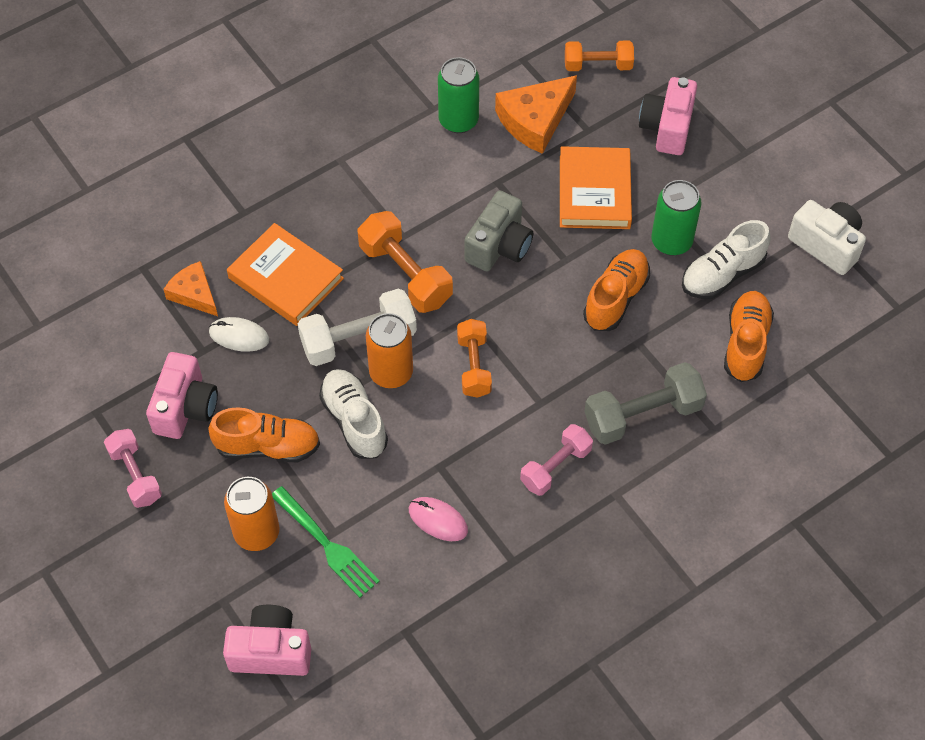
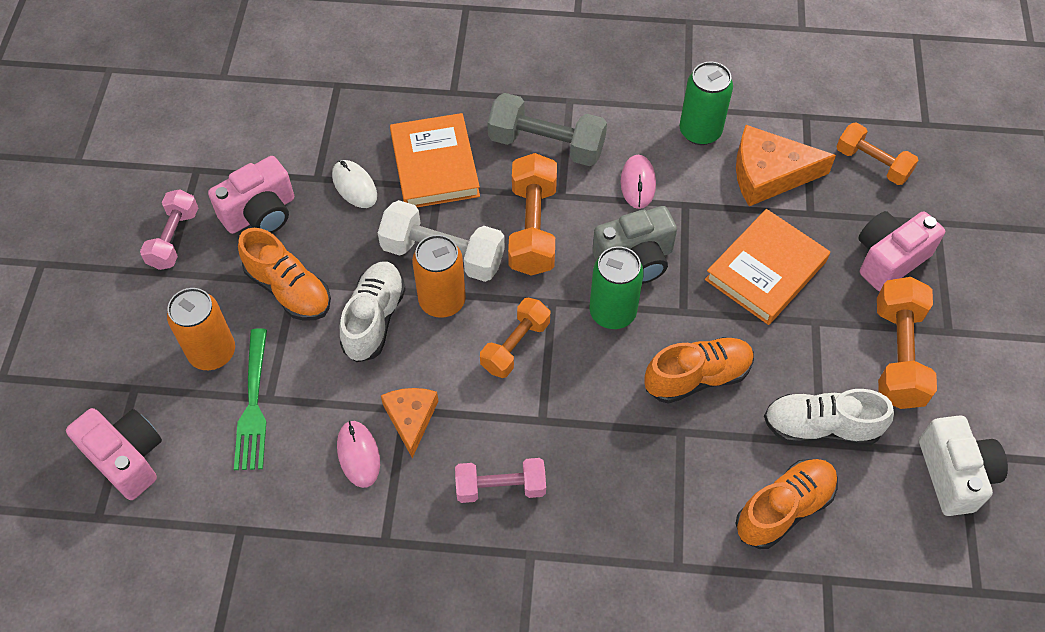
camera: 40 degrees right, 0 degrees up
orange cheese [163,261,218,316] -> orange cheese moved to [381,388,438,458]
grey dumbbell [584,362,707,445] -> grey dumbbell moved to [487,93,607,166]
green can [651,180,701,256] -> green can moved to [589,246,644,329]
none -> pink mouse [621,155,656,209]
none -> orange dumbbell [877,277,937,409]

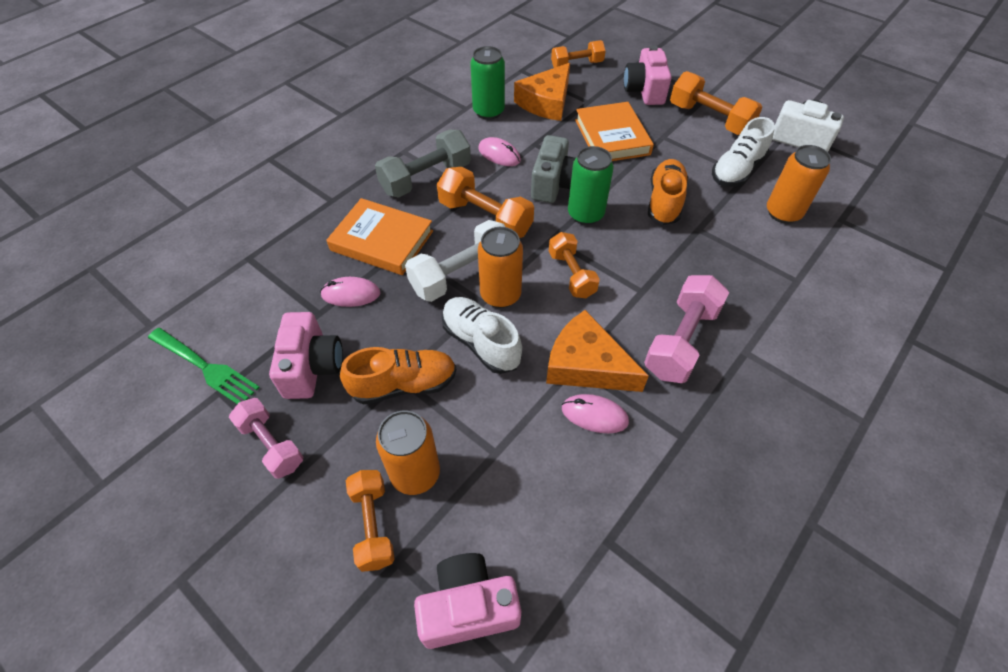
camera: 55 degrees left, 5 degrees down
green fork [234,328,267,470] -> green fork moved to [148,328,260,404]
white mouse [332,160,377,208] -> pink mouse [320,277,380,307]
orange cheese [381,388,438,458] -> orange cheese [546,310,649,392], size x1.58
pink dumbbell [455,458,546,503] -> pink dumbbell [644,275,729,383], size x1.50
orange shoe [735,459,838,549] -> orange can [767,145,831,224]
none -> orange dumbbell [346,470,395,572]

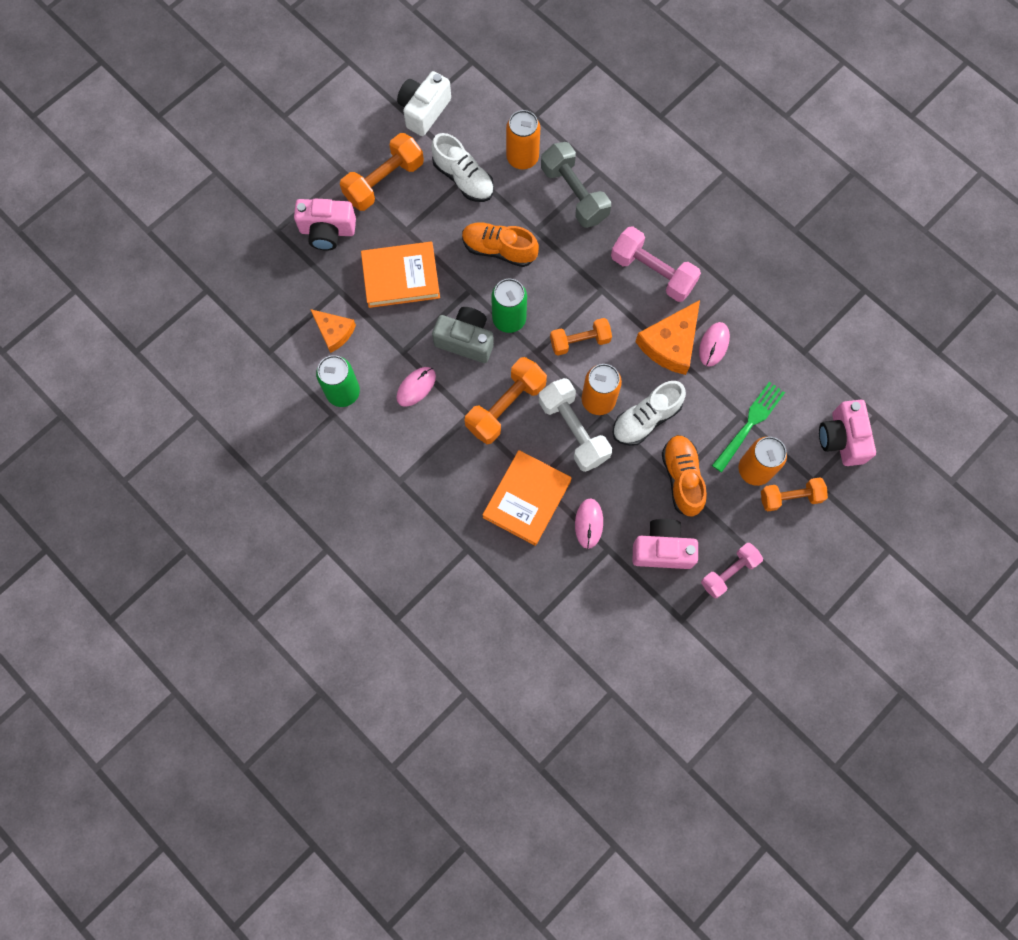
camera: 85 degrees left, 20 degrees up
green fork [148,328,260,404] -> green fork moved to [712,382,785,472]
grey dumbbell [375,130,471,197] -> grey dumbbell moved to [541,142,611,228]
orange cheese [514,63,570,121] -> orange cheese [310,309,356,353], size x0.63
orange dumbbell [551,40,606,68] -> none

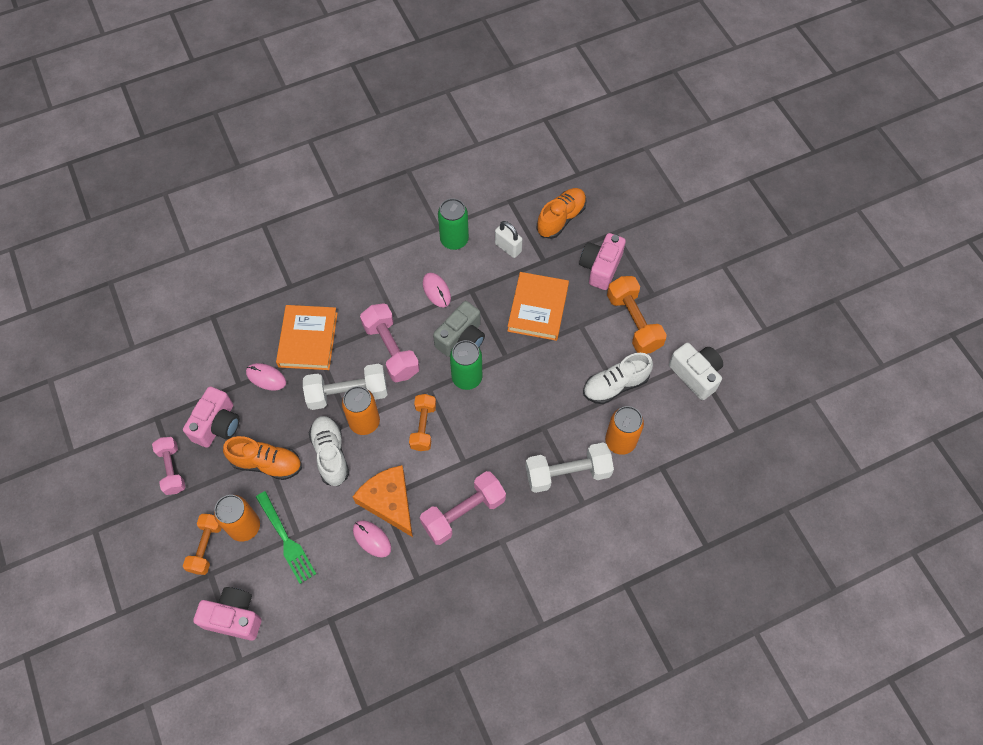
camera: 110 degrees right, 10 degrees down
orange cheese [310,309,356,353] -> white padlock [495,221,522,258]
orange shoe [462,222,539,267] -> orange shoe moved to [537,188,587,239]
orange dumbbell [465,357,547,444] -> pink dumbbell [360,303,420,382]
orange book [482,450,571,546] -> orange book turned 45 degrees clockwise [276,305,338,370]
grey dumbbell [541,142,611,228] -> white dumbbell [526,443,614,493]

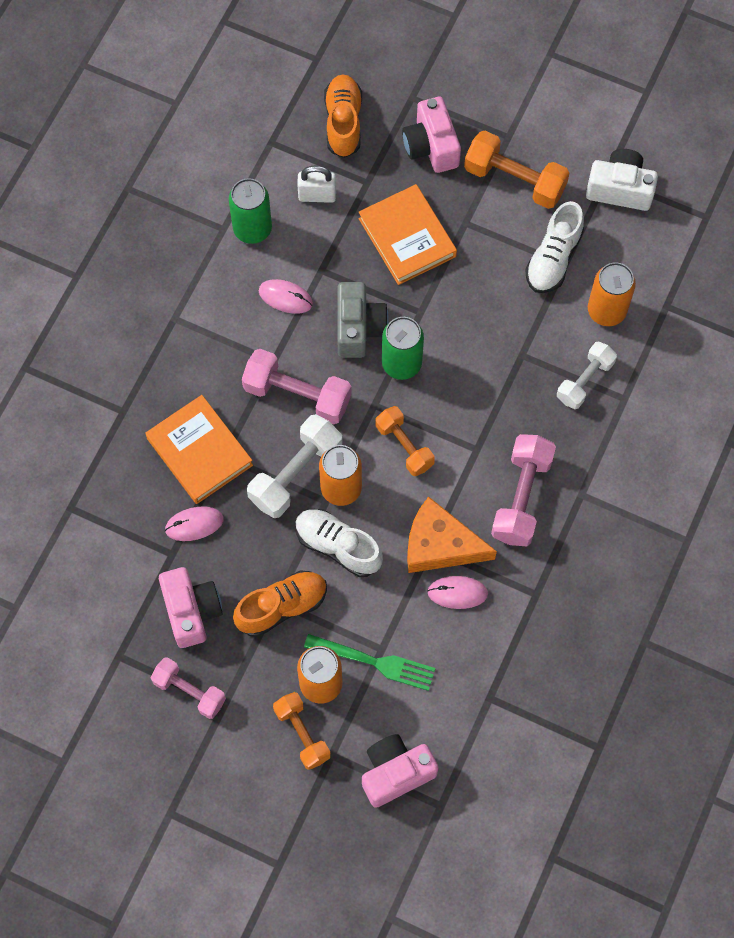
camera: 40 degrees left, 5 degrees up
white dumbbell [526,443,614,493] -> white dumbbell [557,341,617,409], size x0.67

